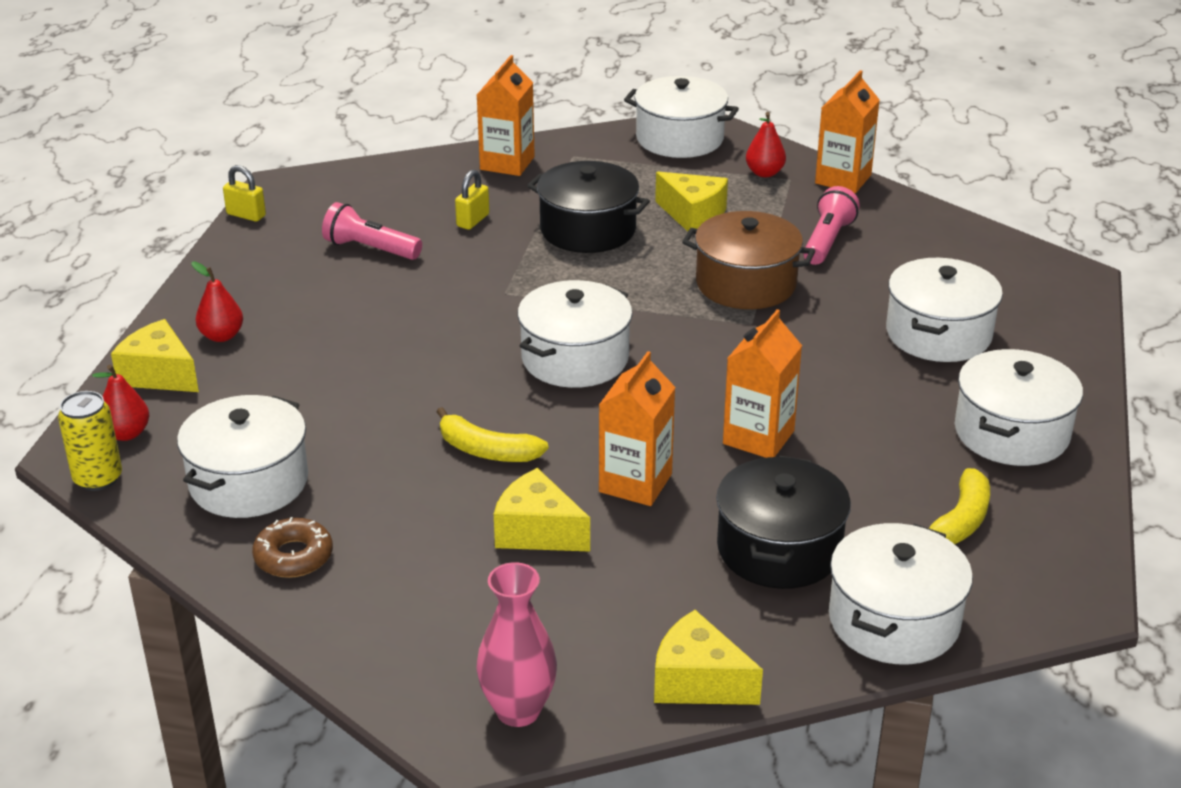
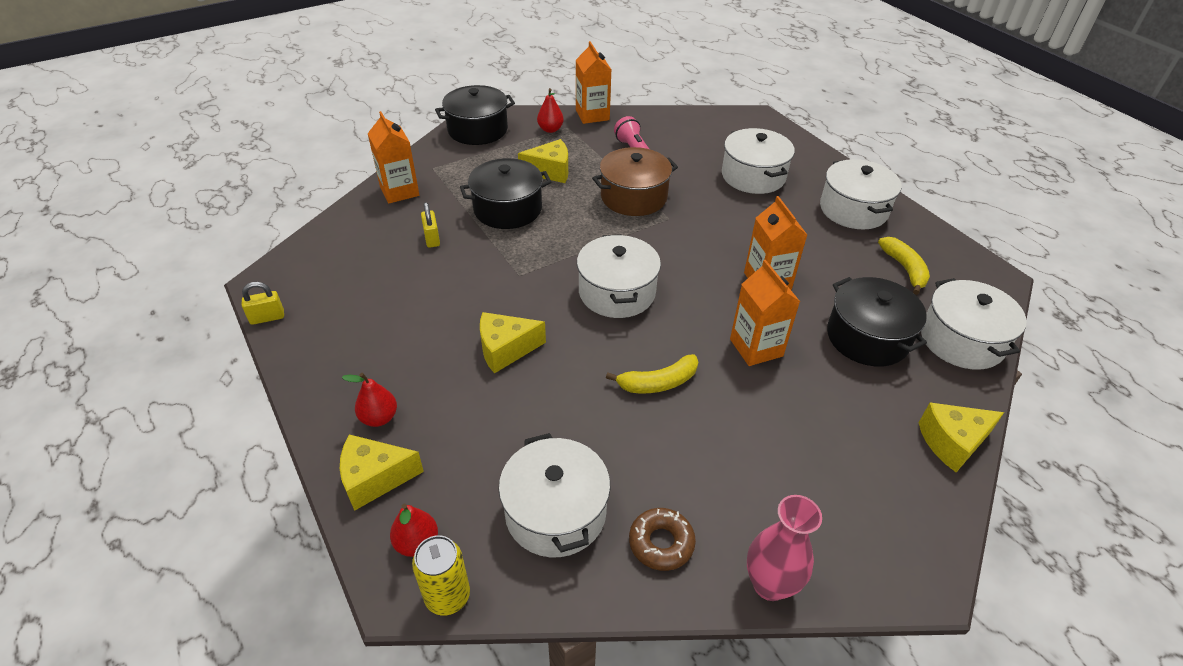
camera: 45 degrees left, 10 degrees up
pink flashlight [322,202,422,260] -> none
pink vase [476,562,557,727] -> pink vase moved to [747,495,822,601]
yellow cheese [494,468,590,552] -> yellow cheese moved to [480,312,546,374]
white pot [624,76,739,158] -> black pot [435,85,515,145]

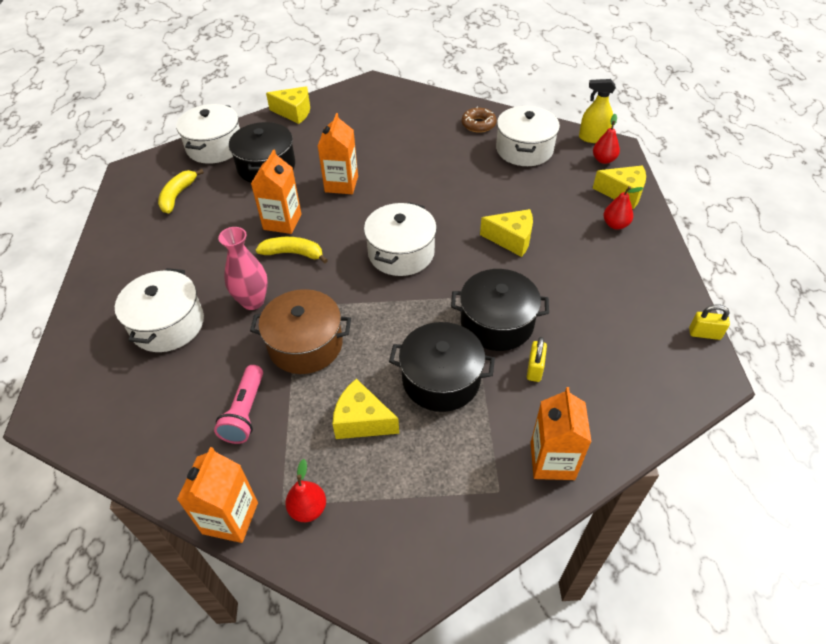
camera: 150 degrees left, 5 degrees up
yellow can [412,535,470,616] -> yellow spray bottle [579,79,616,143]
black pot [435,85,515,145] -> black pot moved to [451,269,549,351]
yellow banana [606,354,698,393] -> yellow banana moved to [256,237,328,263]
pink vase [747,495,822,601] -> pink vase moved to [218,227,268,310]
white pot [820,159,902,229] -> none

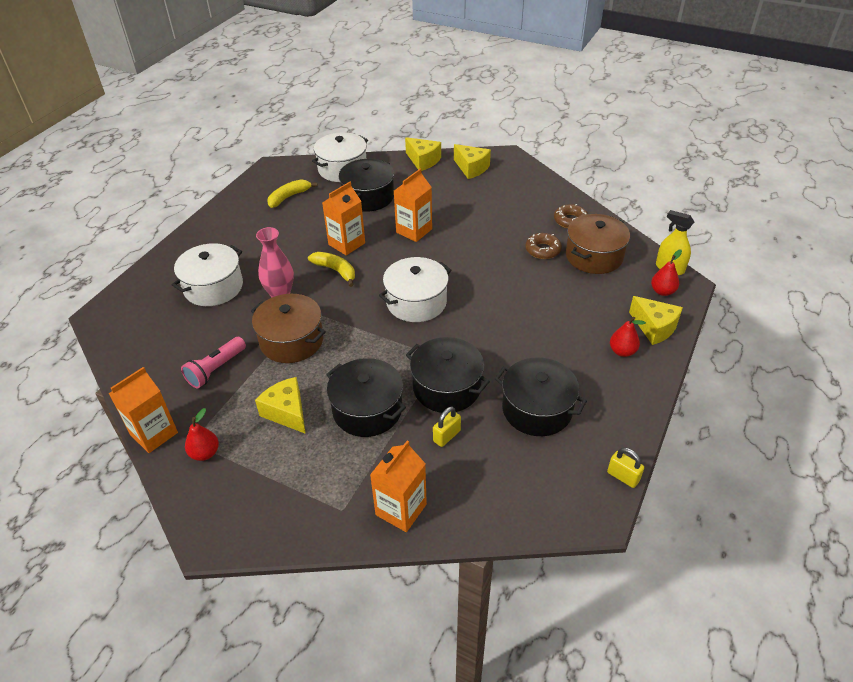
camera: 30 degrees right, 5 degrees down
yellow cheese [480,209,533,257] -> yellow cheese moved to [454,144,491,179]
white pot [496,106,560,166] -> brown pot [566,214,630,274]
none -> black pot [495,357,587,436]
none -> brown donut [525,233,562,259]

